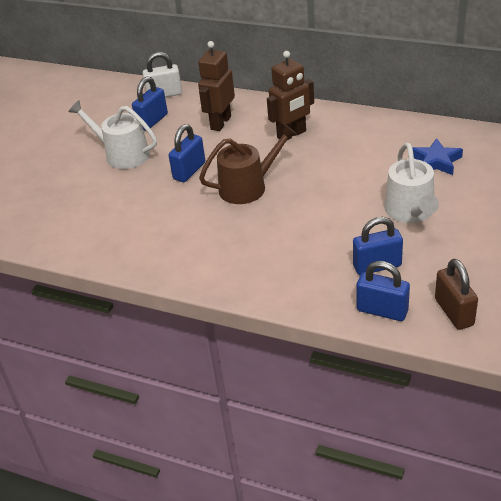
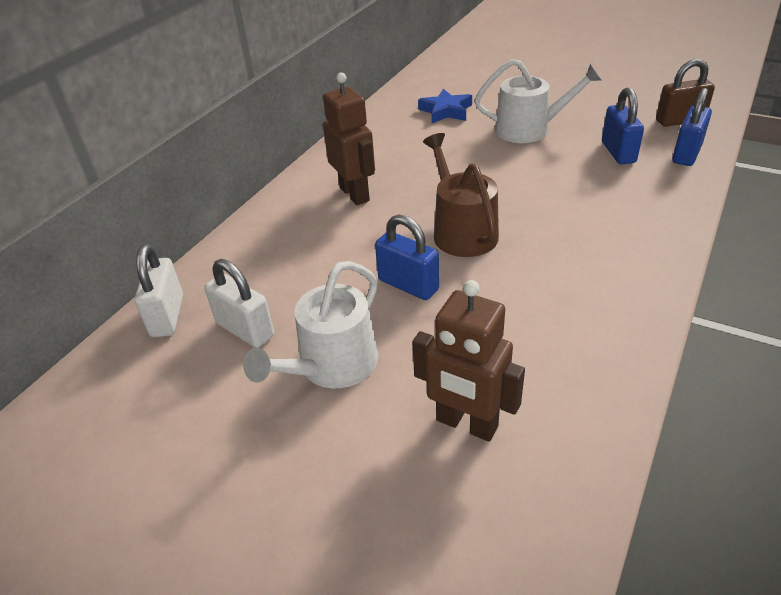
camera: 85 degrees left, 0 degrees up
blue padlock [132,77,168,131] -> white padlock [204,259,274,348]
brown robot [198,41,235,131] -> brown robot moved to [412,280,525,442]

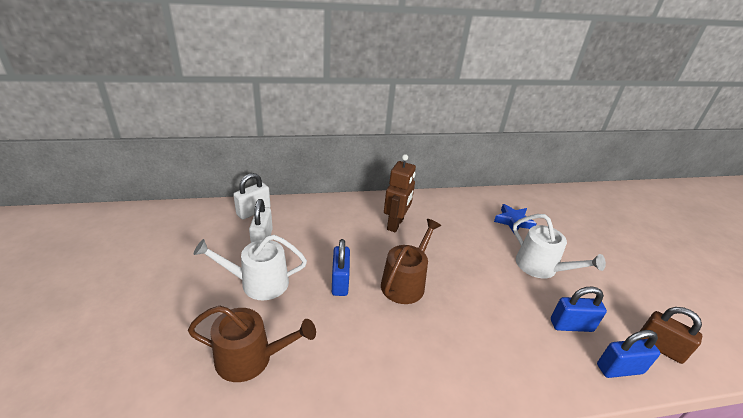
camera: 45 degrees right, 5 degrees down
brown robot [412,280,525,442] -> brown watering can [188,306,316,382]
blue padlock [602,87,644,164] -> blue padlock turned 45 degrees clockwise [551,286,607,332]

